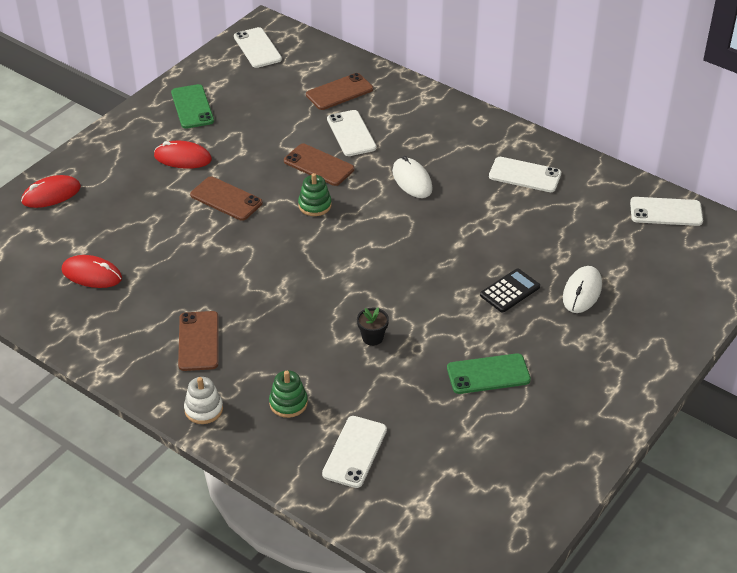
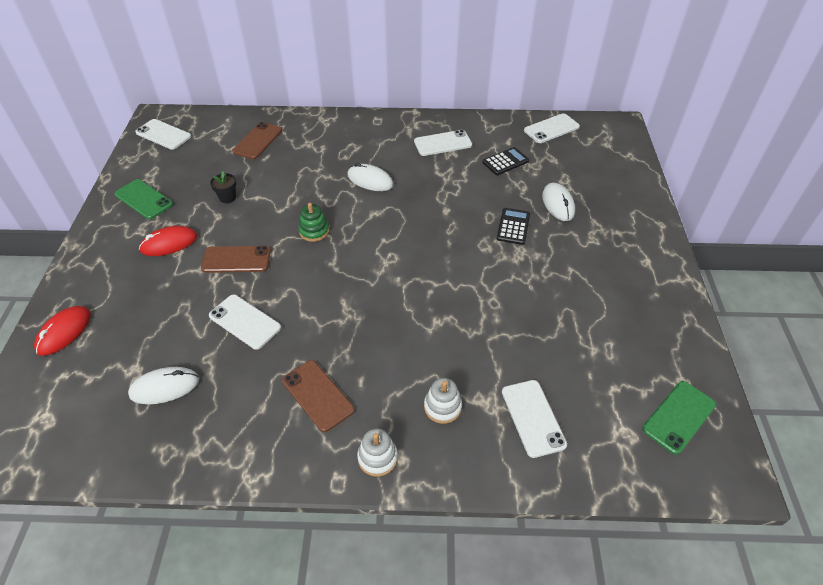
camera: 35 degrees left, 5 degrees up
red mouse [62,255,122,288] -> white mouse [128,367,199,404]
green stacking toy [269,370,308,418] -> white stacking toy [424,378,462,424]
brown phone [284,144,354,186] -> none
white phone [327,110,377,156] -> white phone moved to [209,295,281,350]
black flower pot [357,307,389,346] -> black flower pot moved to [210,171,236,203]
green phone [447,353,531,394] -> green phone moved to [642,381,716,455]
none -> black calculator [482,147,529,175]

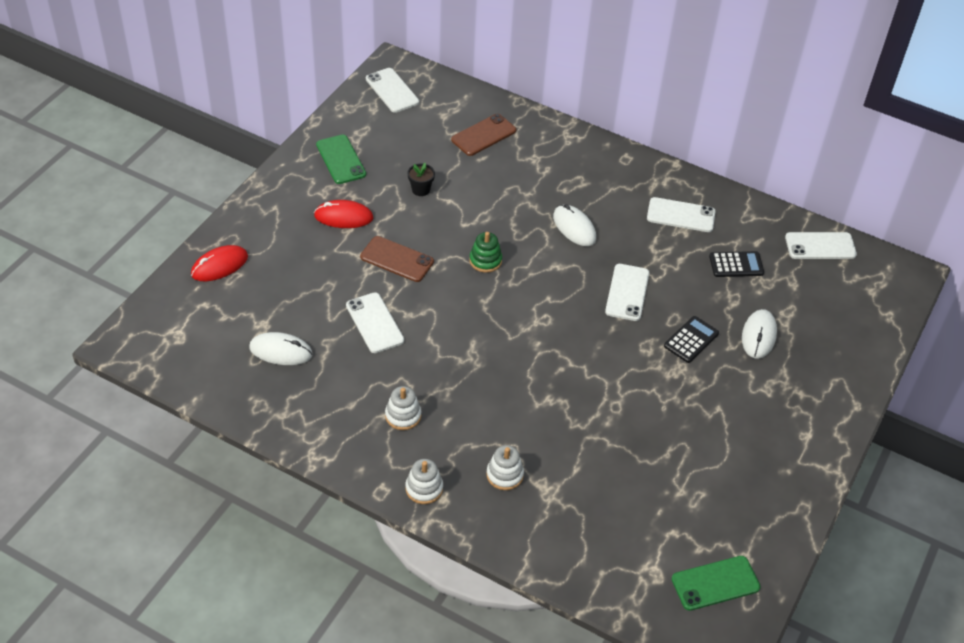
camera: 25 degrees right, 0 degrees up
brown phone [282,360,354,432] -> white stacking toy [385,386,421,430]
white phone [502,380,567,458] -> white phone moved to [605,264,649,321]

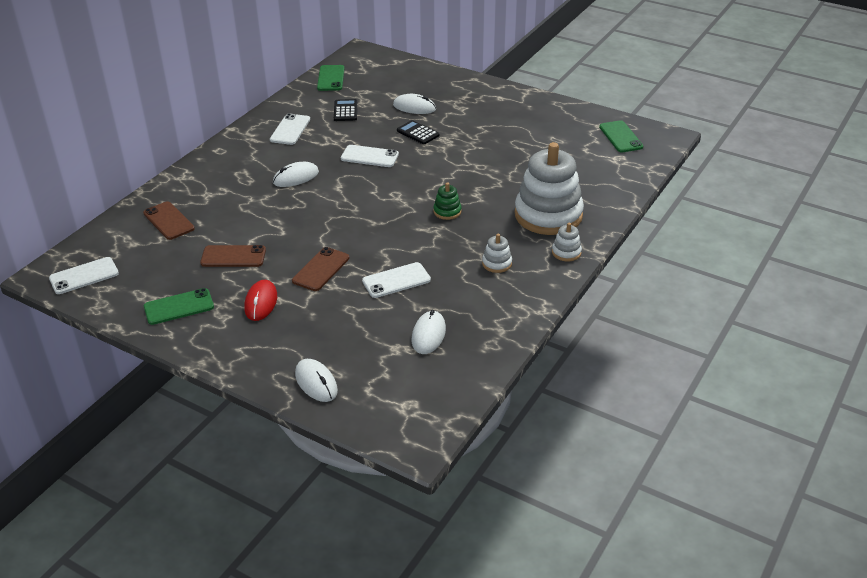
camera: 85 degrees left, 10 degrees down
red mouse [191,245,248,281] -> white mouse [295,359,338,402]
black flower pot [408,163,435,196] -> brown phone [200,245,266,267]
green stacking toy [469,232,502,273] -> green stacking toy moved to [434,182,461,220]
white stacking toy [486,445,524,490] -> white stacking toy [515,142,584,235], size x2.41
white phone [785,232,857,259] -> green phone [317,65,344,91]

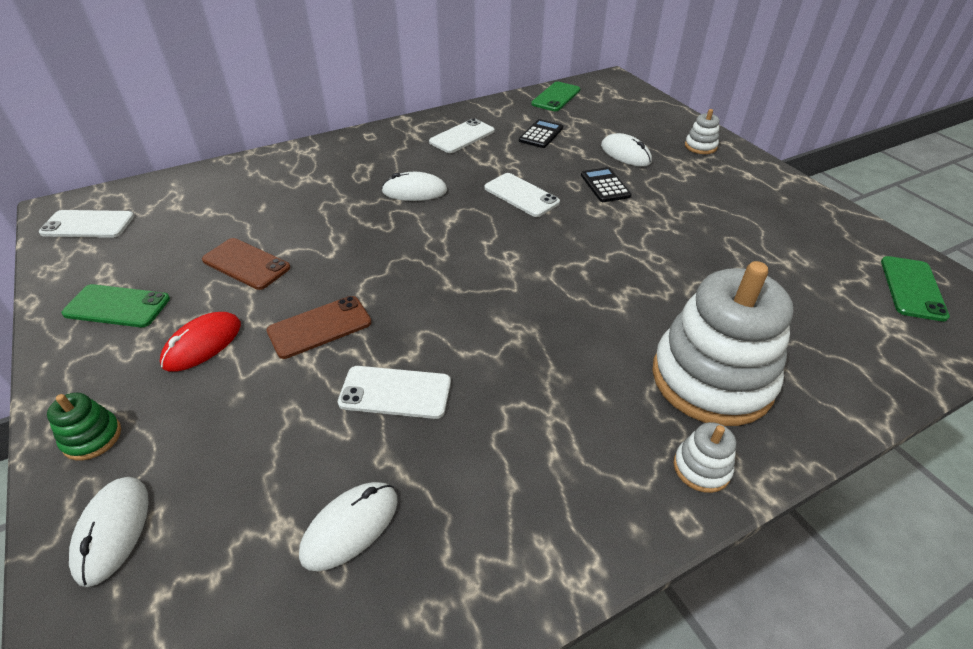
camera: 30 degrees right, 5 degrees up
brown phone [143,201,195,240] -> none
green stacking toy [434,182,461,220] -> green stacking toy moved to [47,393,121,460]
white stacking toy [482,234,512,273] -> white stacking toy moved to [685,109,720,154]

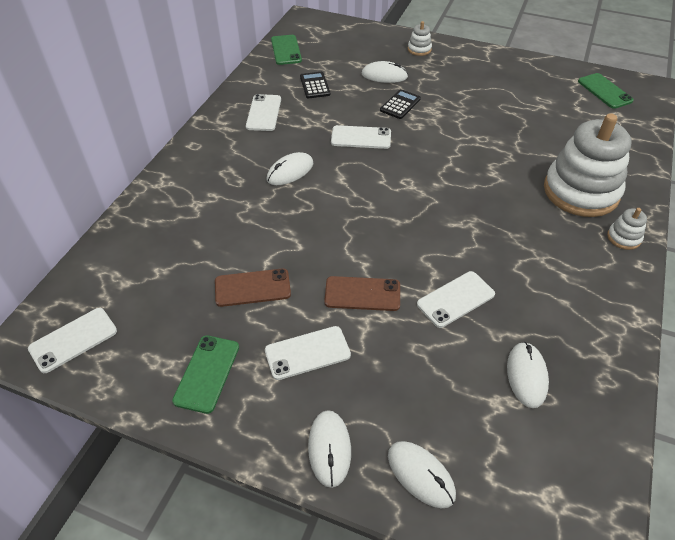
camera: 40 degrees left, 5 degrees up
green stacking toy [47,393,121,460] -> white mouse [308,410,351,488]
green phone [62,284,170,327] -> green phone turned 45 degrees counterclockwise [172,335,239,414]
red mouse [160,312,241,372] -> white phone [265,326,351,380]
brown phone [267,296,371,359] -> brown phone turned 75 degrees clockwise [324,276,400,311]
black calculator [581,167,631,202] -> black calculator turned 90 degrees clockwise [380,89,421,119]

